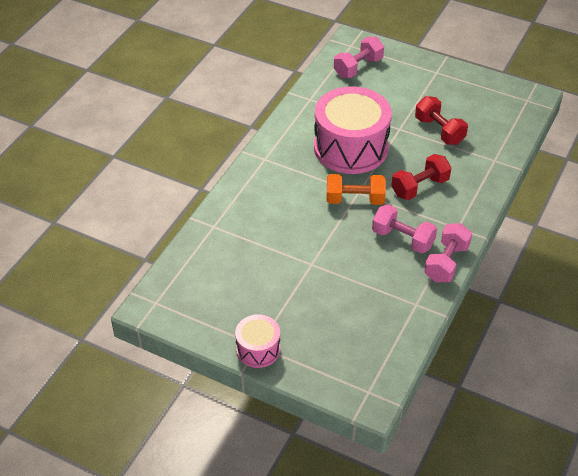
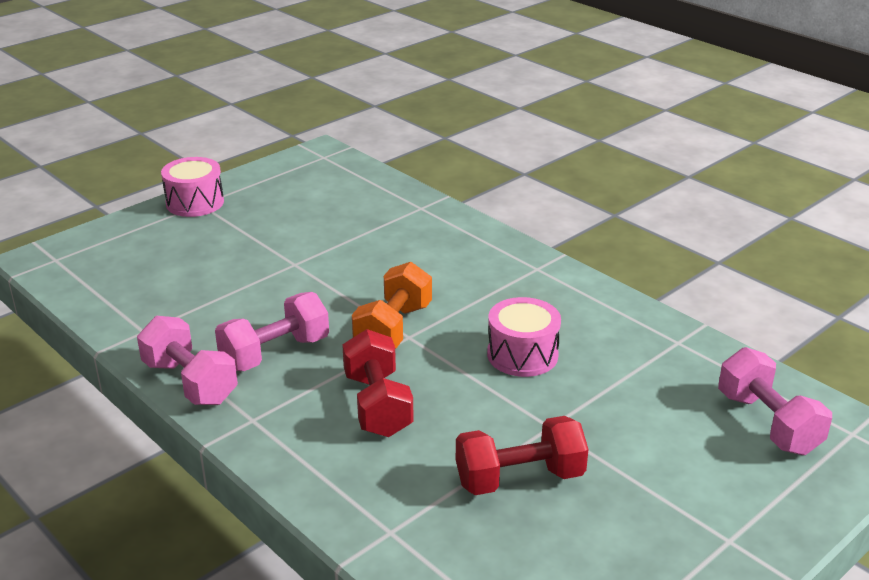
camera: 110 degrees right, 15 degrees down
pink drum [314,86,392,174] -> pink drum [487,297,561,377], size x0.50

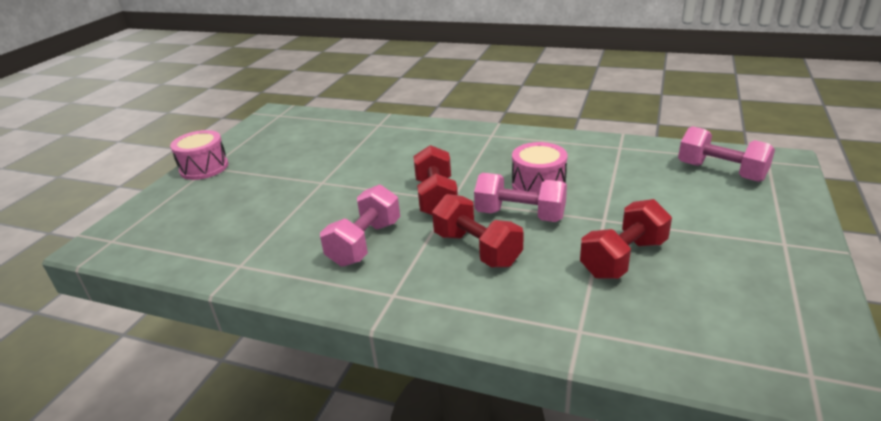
camera: 25 degrees left, 0 degrees up
pink dumbbell [137,316,238,405] -> pink dumbbell moved to [474,173,567,222]
orange dumbbell [352,262,432,349] -> red dumbbell [413,145,458,215]

